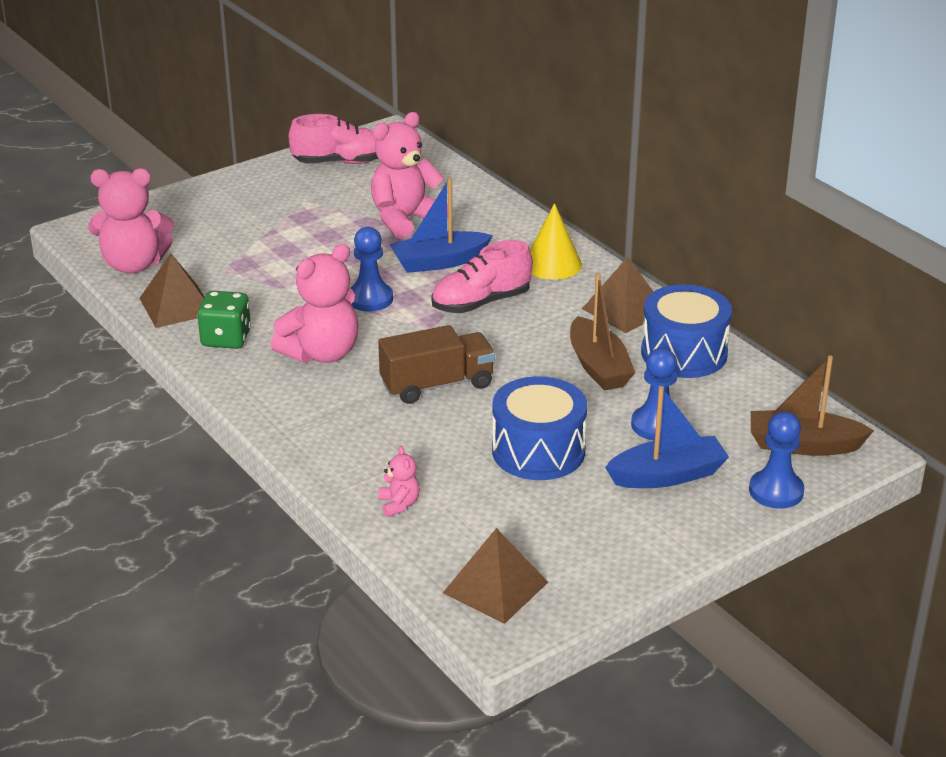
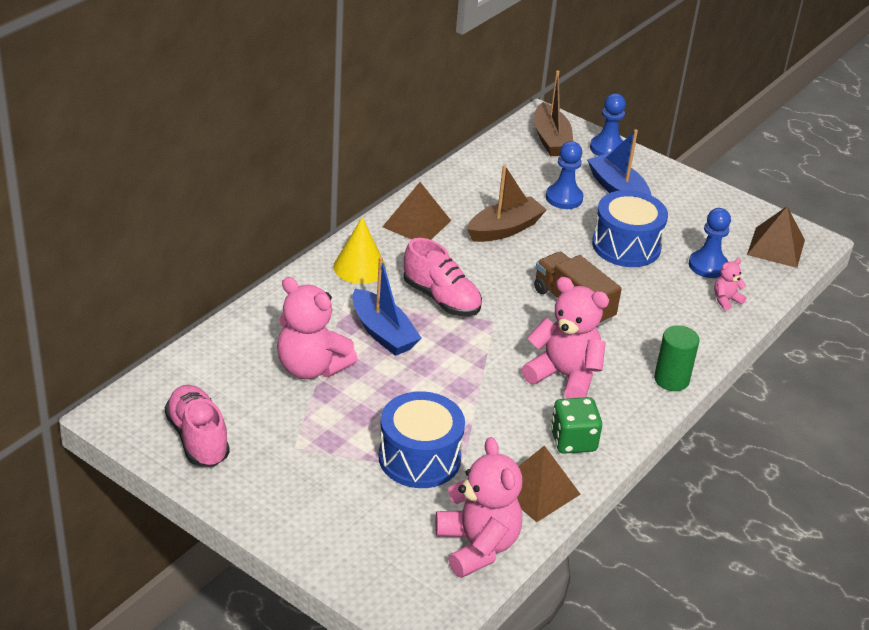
camera: 110 degrees left, 5 degrees up
blue pawn [350,227,393,312] -> blue pawn moved to [689,208,731,278]
blue drum [641,284,732,378] -> blue drum moved to [378,391,465,488]
none -> green cylinder [654,325,699,391]

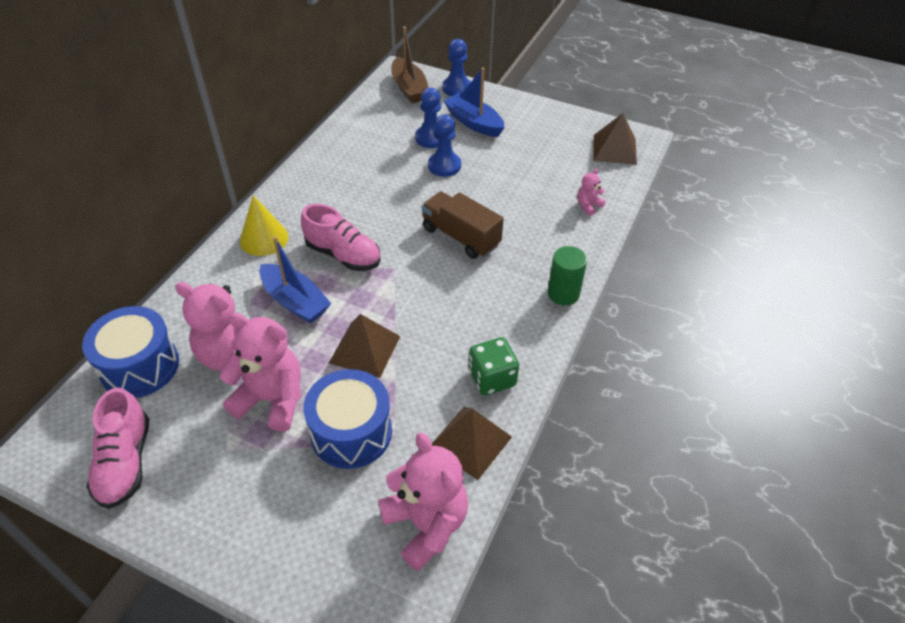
camera: 10 degrees left, 10 degrees up
pink shoe [165,385,230,467] -> pink shoe turned 150 degrees counterclockwise [87,388,149,509]
brown pyramid [382,182,451,240] -> brown pyramid moved to [329,314,400,378]
brown boat [467,165,547,242] -> none
pink teddy bear [522,277,609,399] -> pink teddy bear moved to [219,313,301,431]
blue drum [592,190,668,267] -> blue drum moved to [82,306,179,398]
blue pawn [689,208,731,278] -> blue pawn moved to [428,115,461,177]

